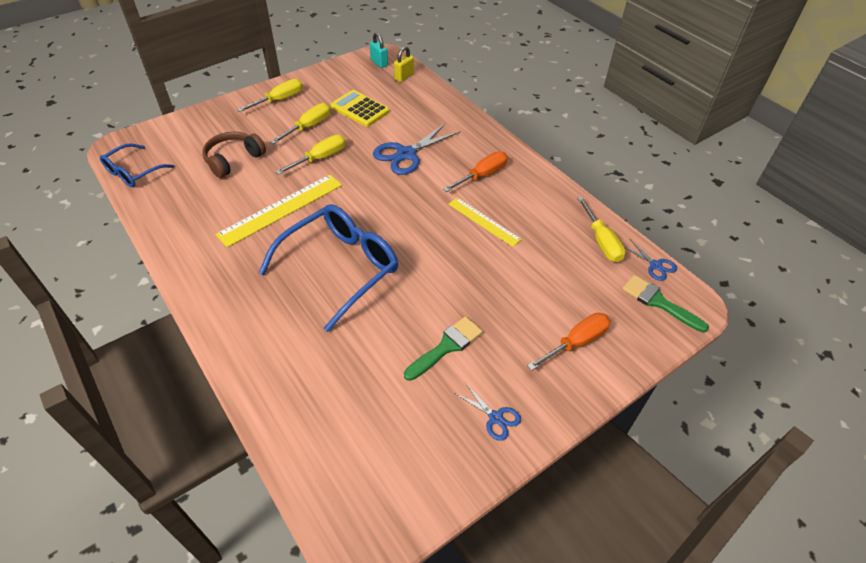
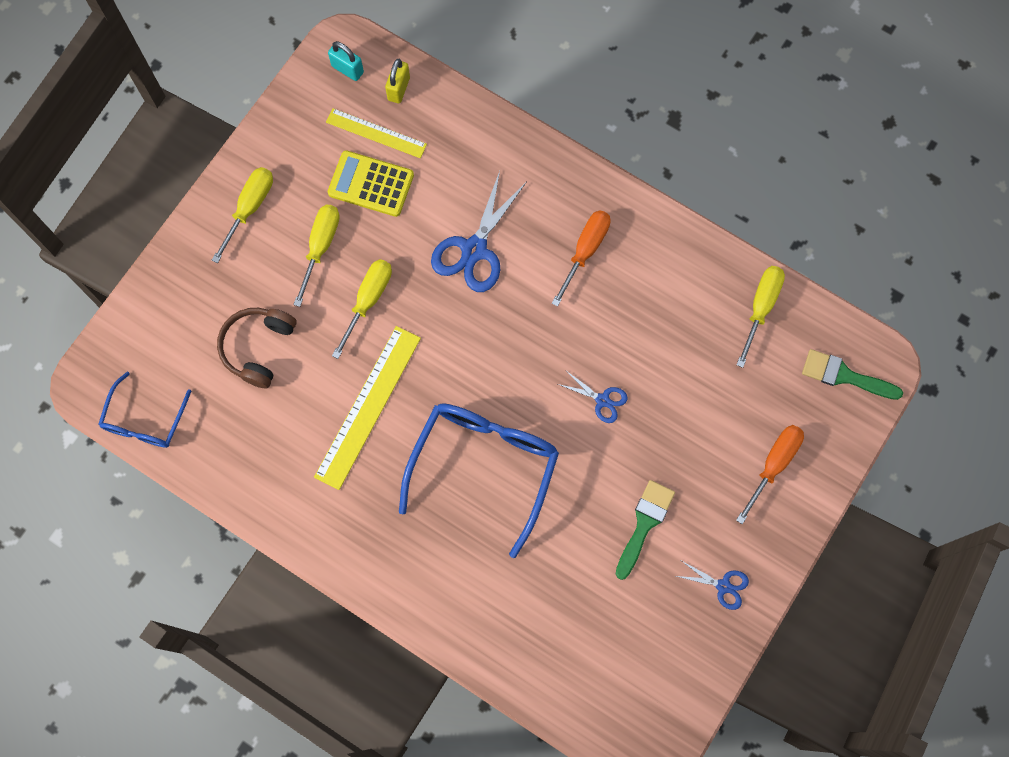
camera: 20 degrees left, 25 degrees up
yellow ruler [448,198,522,247] -> yellow ruler moved to [326,108,427,158]
yellow screwdriver [577,197,626,262] -> yellow screwdriver turned 120 degrees counterclockwise [737,266,785,368]
blue scissors [625,239,677,281] -> blue scissors moved to [558,371,628,423]

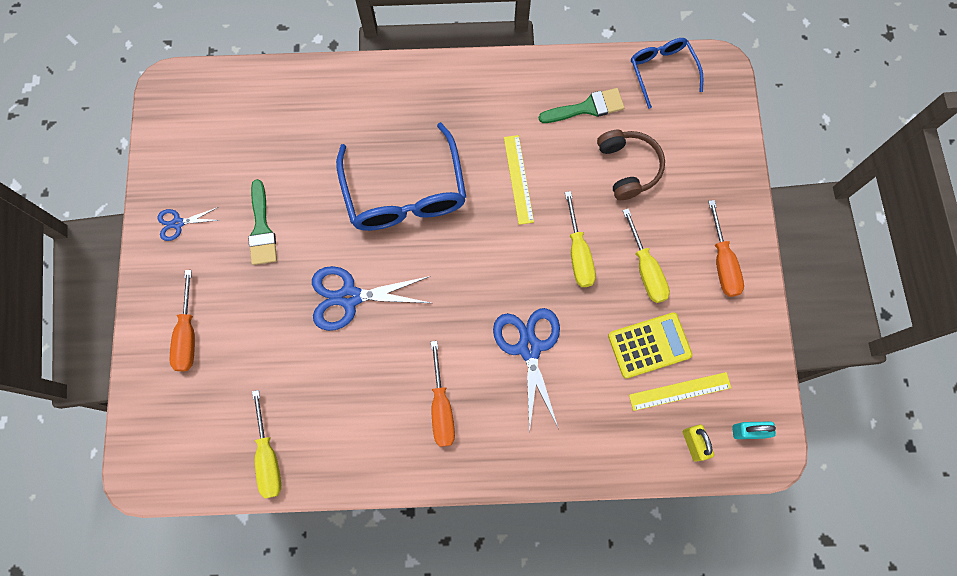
camera: 145 degrees right, 0 degrees up
yellow screwdriver [212,167,273,263] -> orange screwdriver [708,200,744,297]
yellow ruler [314,326,421,490] -> yellow ruler [504,135,534,225], size x0.63
blue scissors [558,371,628,423] -> blue scissors [312,266,431,331], size x1.91
green brush [802,349,903,400] -> green brush moved to [539,88,625,123]

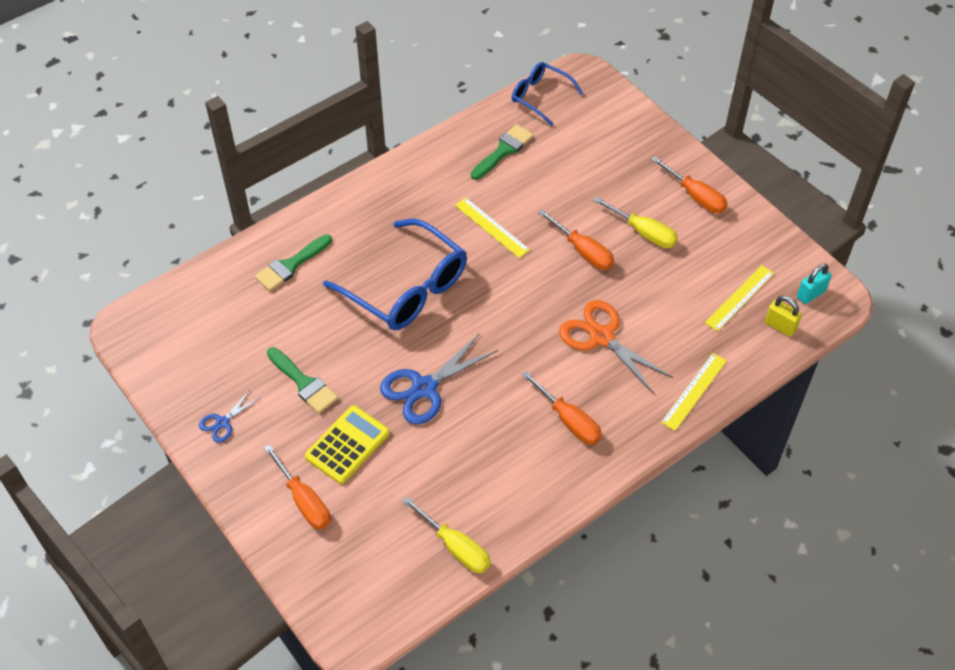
camera: 35 degrees left, 20 degrees down
blue scissors [493,308,560,434] -> orange scissors [559,300,673,394]
yellow screwdriver [565,191,596,287] -> orange screwdriver [538,209,614,270]
brown headphones [597,130,665,200] -> none
yellow calculator [608,312,692,379] -> yellow calculator moved to [305,405,390,484]
none -> green brush [255,234,332,291]
none -> yellow ruler [661,353,727,431]

